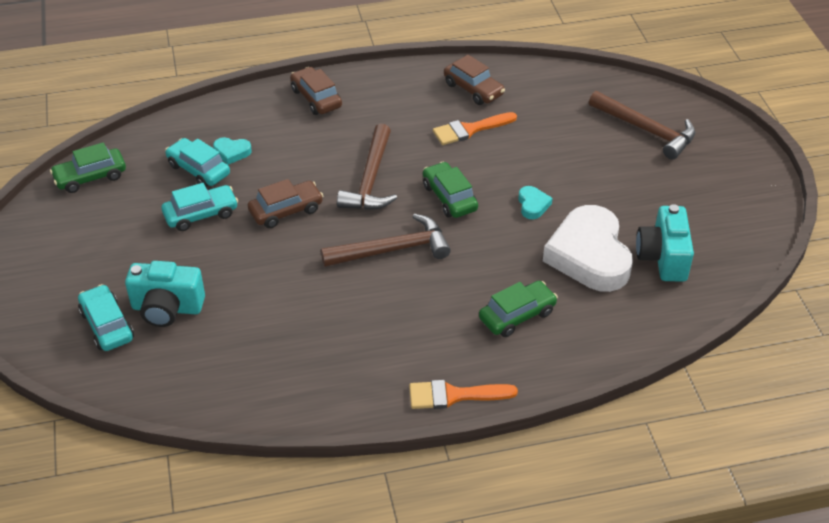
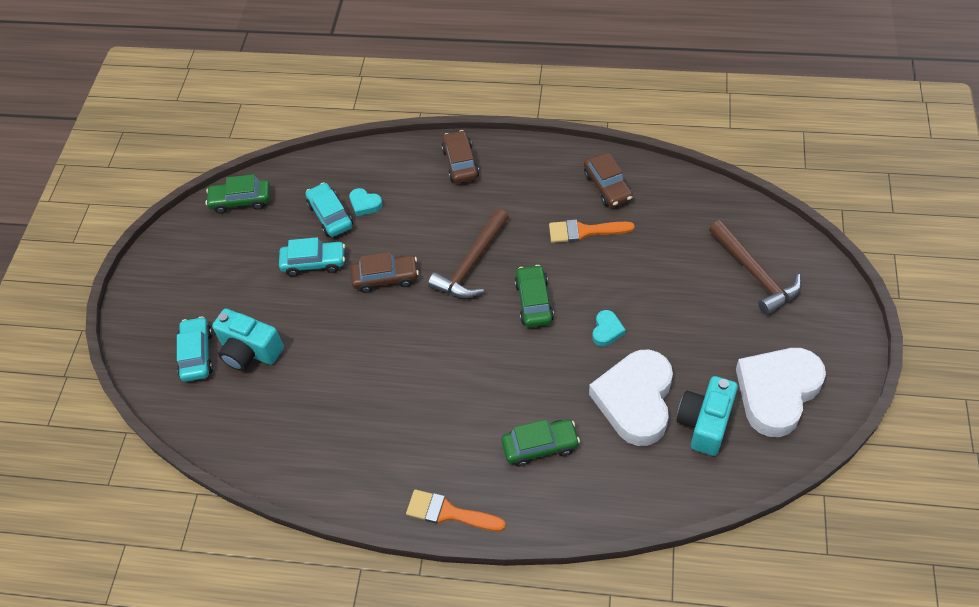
camera: 25 degrees right, 10 degrees up
brown hammer [321,214,451,267] -> none
none -> white heart [736,348,826,437]

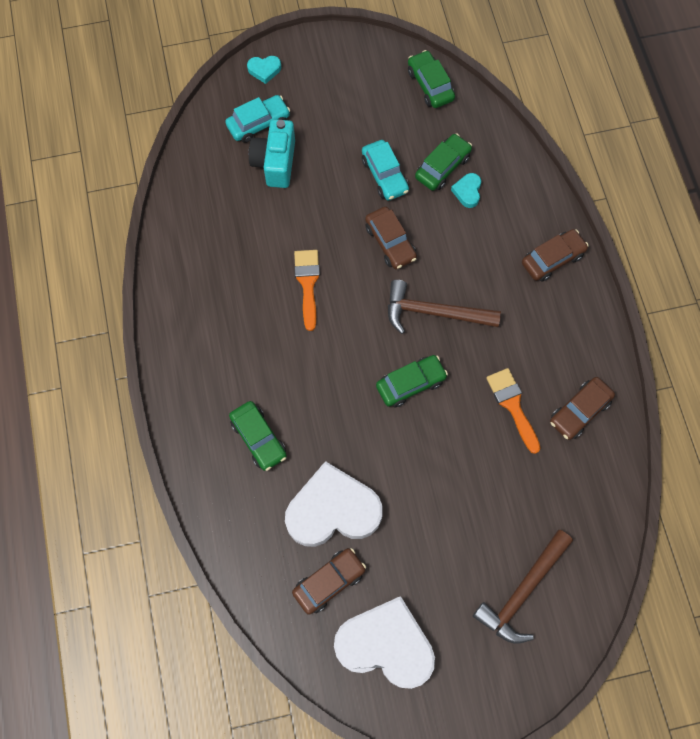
camera: 65 degrees right, 15 degrees up
turquoise car [305,182,353,237] -> green car [415,134,472,191]
orange brush [406,489,506,531] -> orange brush moved to [294,250,320,331]
turquoise heart [592,310,626,346] -> turquoise heart moved to [247,56,281,84]
turquoise camera [677,376,738,456] -> brown car [292,548,366,615]

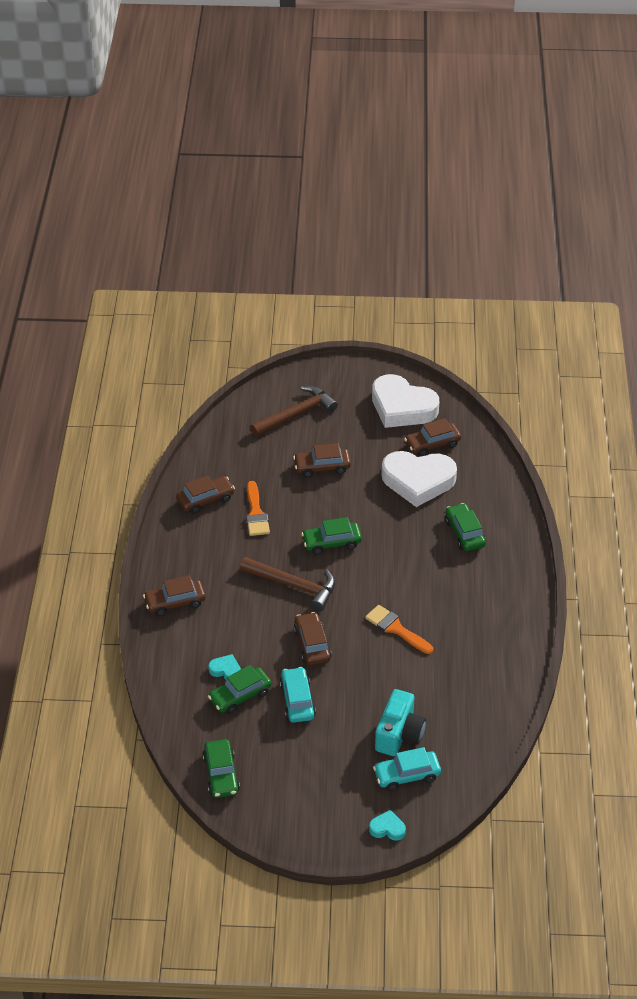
camera: 165 degrees left, 25 degrees down
orange brush [294,250,320,331] -> orange brush turned 120 degrees clockwise [365,605,433,654]
turquoise heart [451,173,481,208] -> turquoise heart turned 90 degrees counterclockwise [208,654,241,680]
none -> brown car [293,443,351,478]

